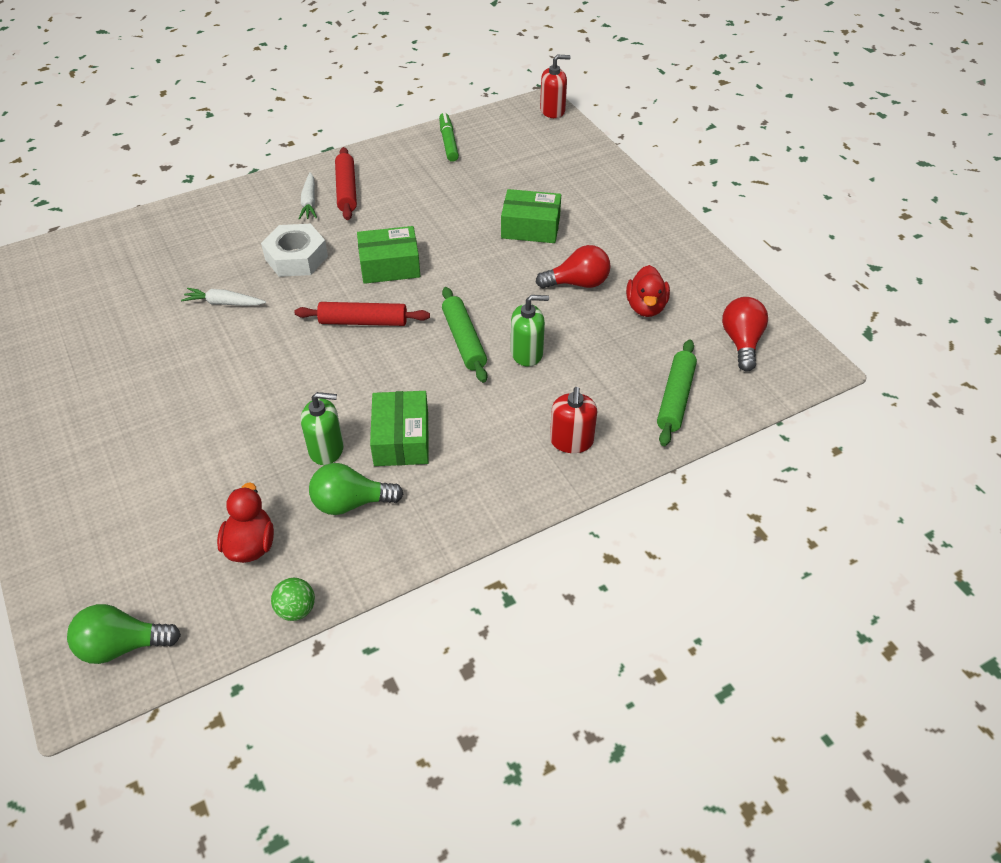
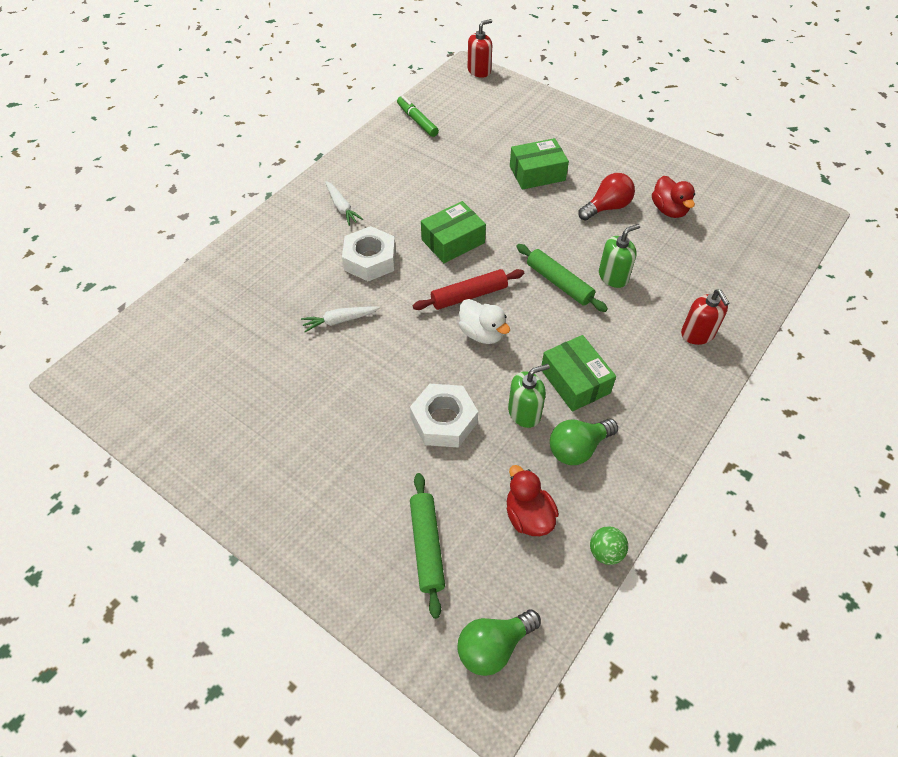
camera: 25 degrees left, 5 degrees up
red rolling pin [335,147,357,220] -> none
green rolling pin [657,339,697,446] -> green rolling pin moved to [410,473,445,619]
red light bulb [722,297,768,372] -> none
none -> white nut [410,384,478,448]
none -> white duck [459,299,510,344]

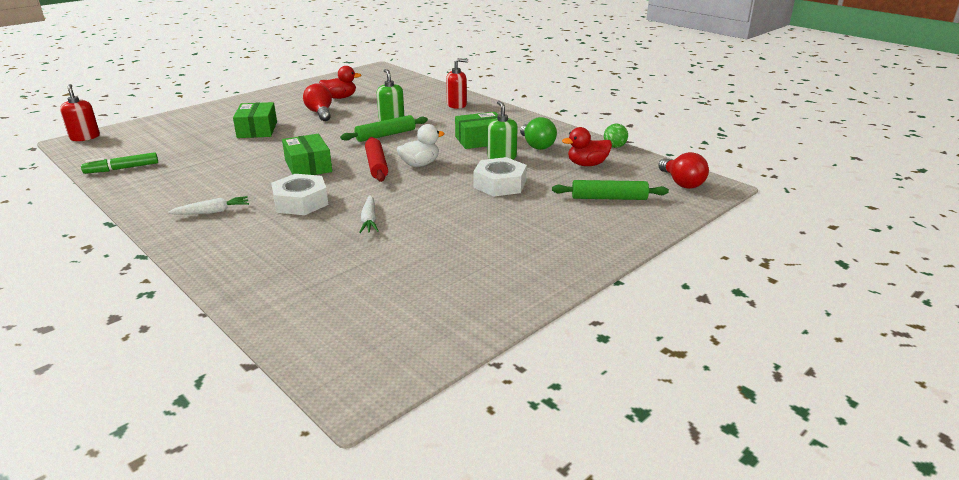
camera: 80 degrees left, 25 degrees down
green light bulb [457,610,541,676] -> red light bulb [658,152,709,189]

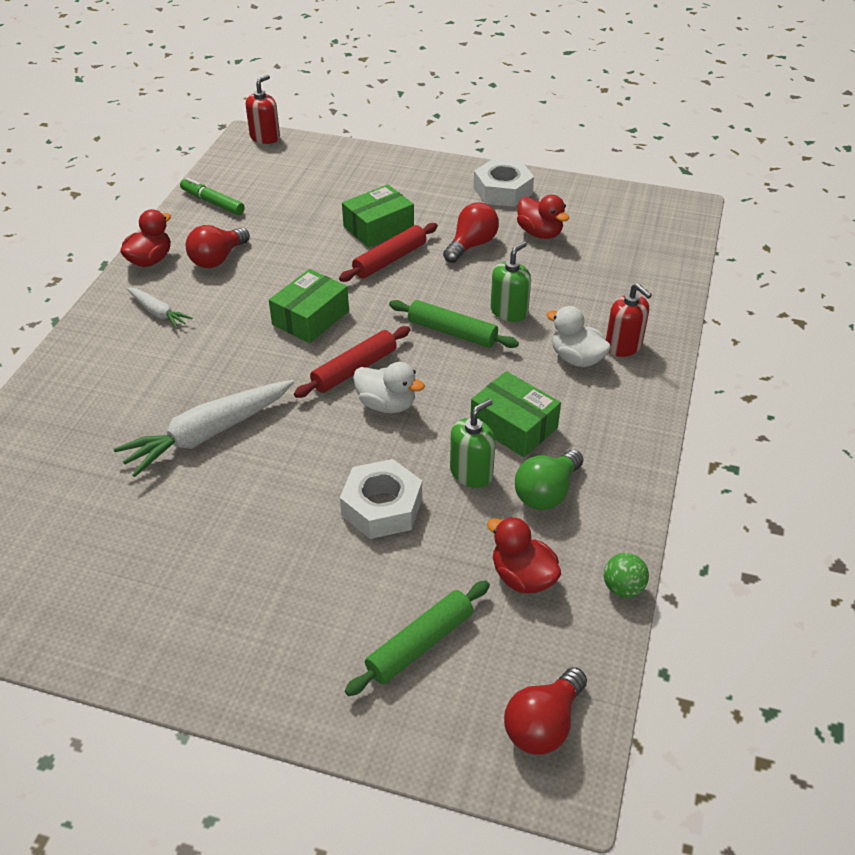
camera: 60 degrees right, 15 degrees up
white nut [271,174,328,215] -> white nut moved to [474,159,534,207]
white carrot [359,195,379,233] -> white carrot [114,380,294,477], size x1.90
green rolling pin [552,180,669,200] -> green rolling pin turned 75 degrees clockwise [345,581,490,696]
none -> red duck [120,209,171,267]
none -> red light bulb [186,225,250,268]
none -> red rolling pin [339,223,438,282]
none -> white duck [546,306,611,367]

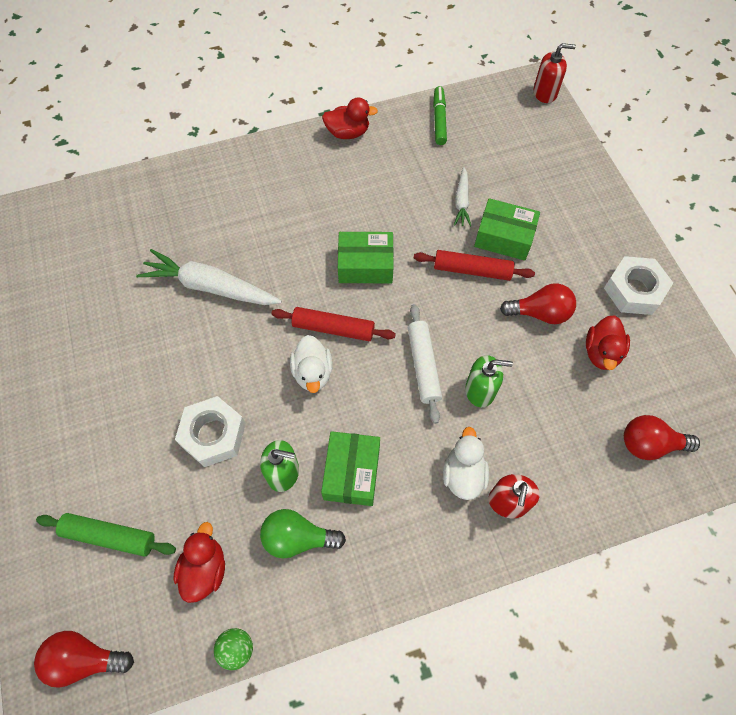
camera: 55 degrees right, 20 degrees up
white carrot [126,288,193,329] -> white carrot moved to [454,167,471,226]
red light bulb [186,225,250,268] -> red light bulb moved to [624,415,700,460]
green rolling pin [389,300,519,348] -> white rolling pin [408,304,442,424]

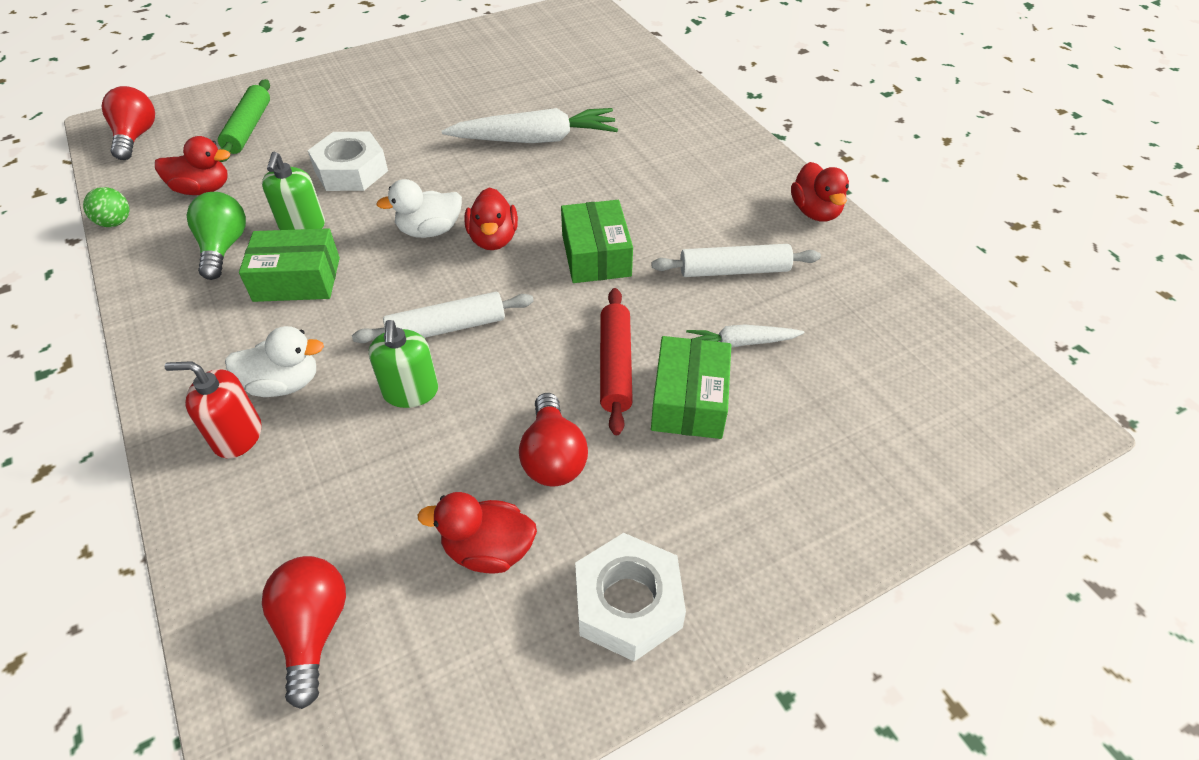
camera: 80 degrees right, 15 degrees down
white carrot [136,249,282,305] -> white carrot turned 75 degrees clockwise [442,108,618,143]
red rolling pin [271,307,396,341] -> red duck [464,188,518,250]
green marker [433,86,447,145] -> none
red soap dispenser [534,43,576,103] -> none
none -> white rolling pin [651,244,821,277]

